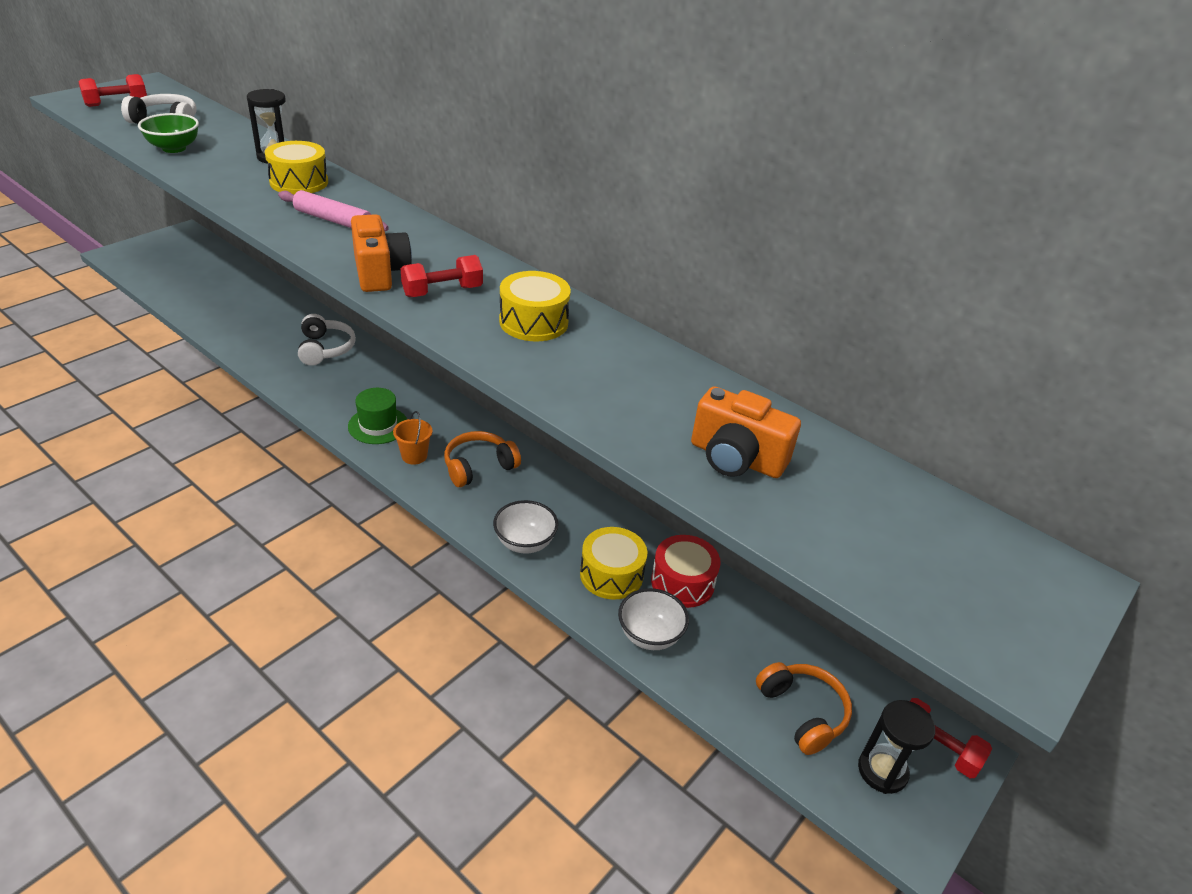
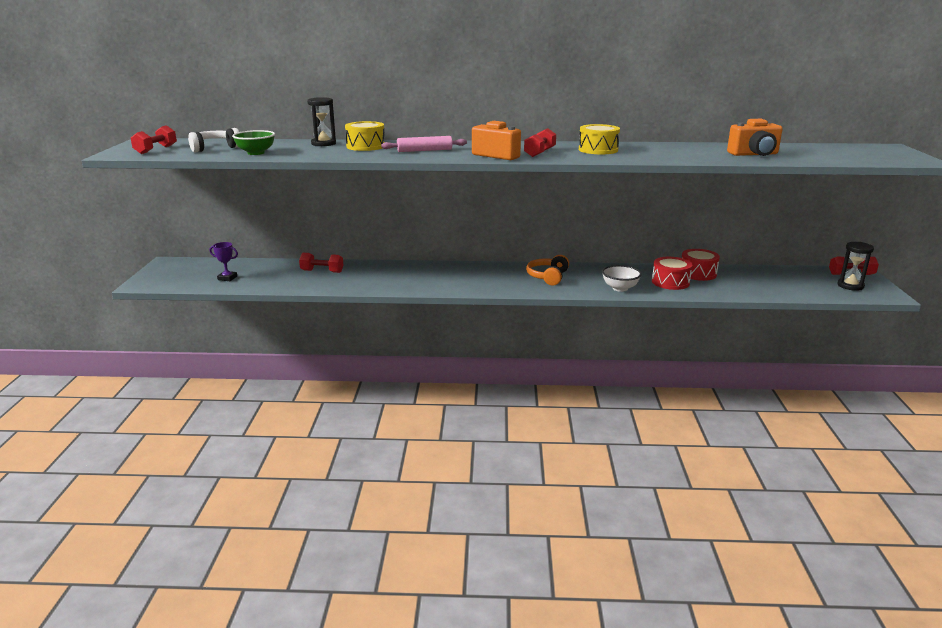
camera: 35 degrees left, 15 degrees down
white headphones [298,314,356,366] -> none
green hat [348,388,407,444] -> none
orange bucket [393,411,433,465] -> none
yellow drum [580,527,647,600] -> red drum [652,257,692,290]
white bowl [618,588,689,650] -> none
orange headphones [756,662,852,755] -> none
none -> purple trophy [209,242,238,281]
none -> red dumbbell [299,253,343,273]

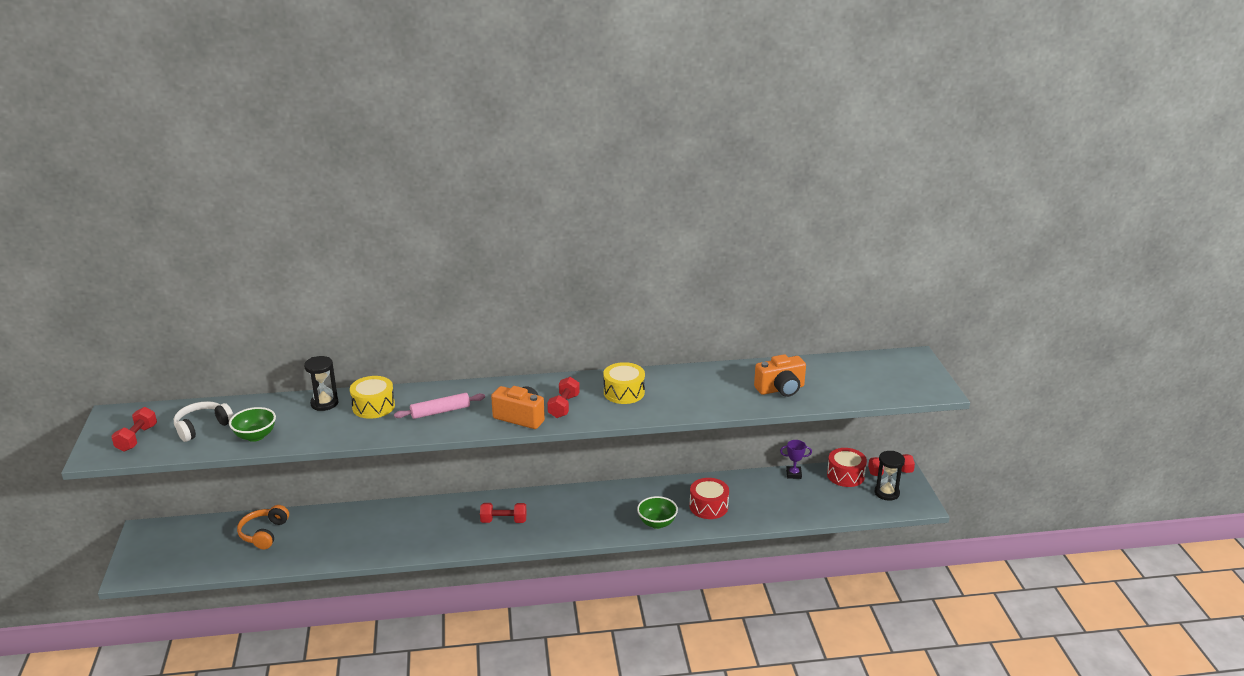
camera: 10 degrees left, 5 degrees up
purple trophy [209,242,238,281] -> purple trophy moved to [780,440,812,479]
red dumbbell [299,253,343,273] -> red dumbbell moved to [480,503,527,523]
orange headphones [526,255,569,286] -> orange headphones moved to [237,505,289,549]
white bowl [602,265,642,292] -> green bowl [637,496,678,529]
red drum [682,249,720,281] -> red drum moved to [827,448,867,487]

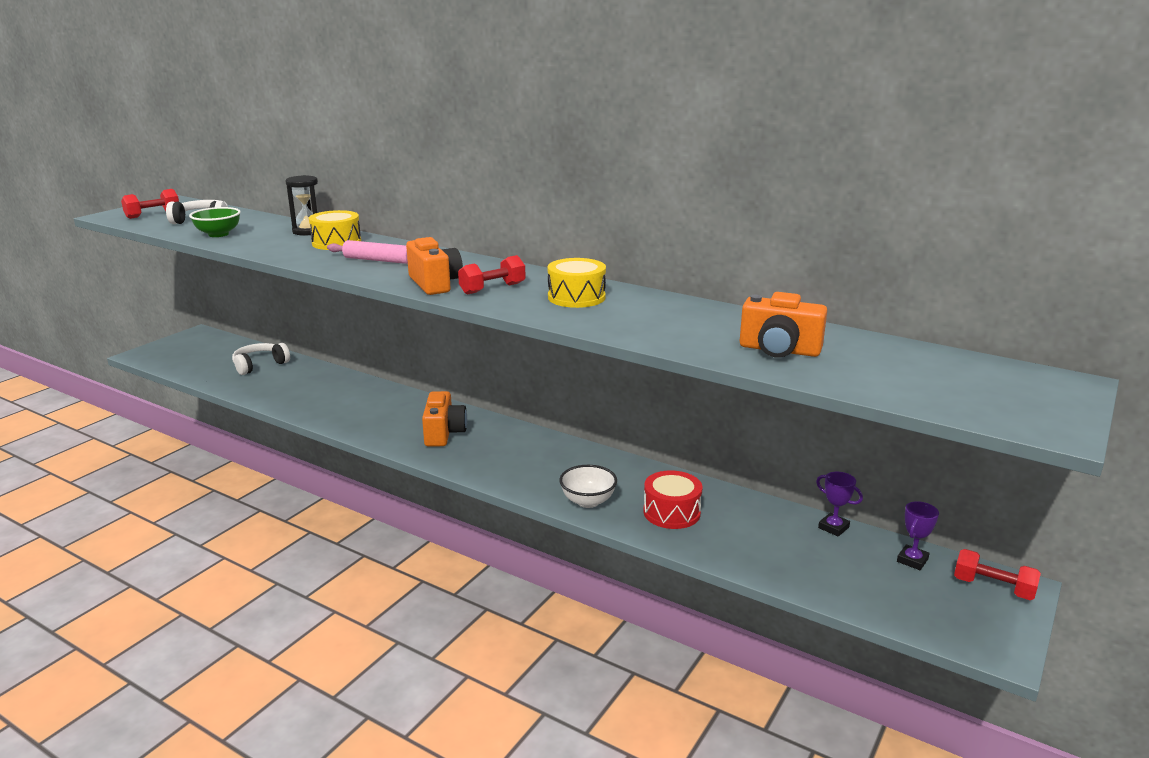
camera: 40 degrees right, 5 degrees down
orange headphones [237,505,289,549] -> white headphones [232,343,290,375]
red dumbbell [480,503,527,523] -> orange camera [422,391,467,447]
green bowl [637,496,678,529] -> white bowl [559,465,617,508]
red drum [827,448,867,487] -> purple trophy [897,501,939,570]
black hourglass [875,451,905,501] -> none

